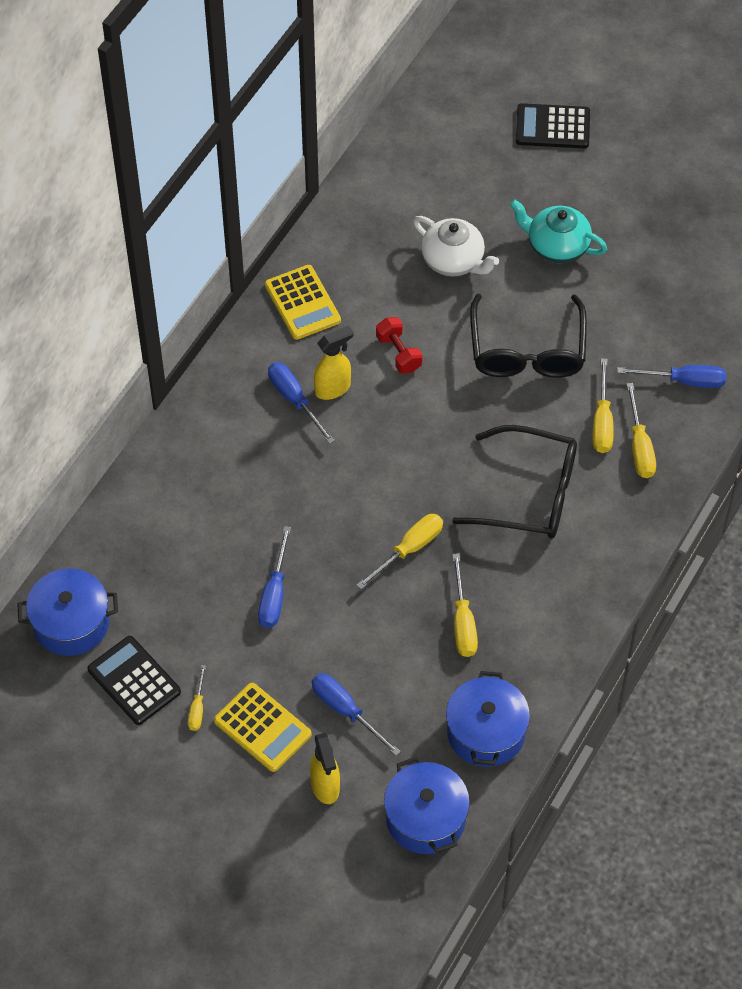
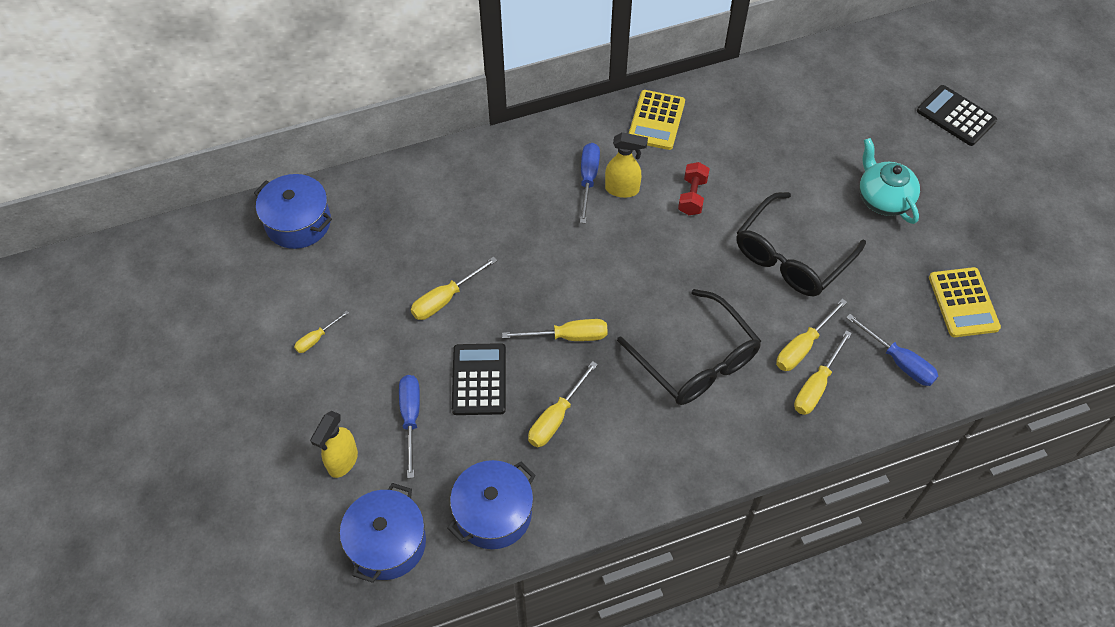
camera: 40 degrees right, 0 degrees up
black calculator [87,636,181,725] -> black calculator moved to [452,343,506,415]
yellow calculator [214,683,311,772] -> yellow calculator moved to [929,267,1001,337]
blue screwdriver [258,526,291,628] -> yellow screwdriver [411,257,497,320]
white teapot [413,216,499,276] -> none

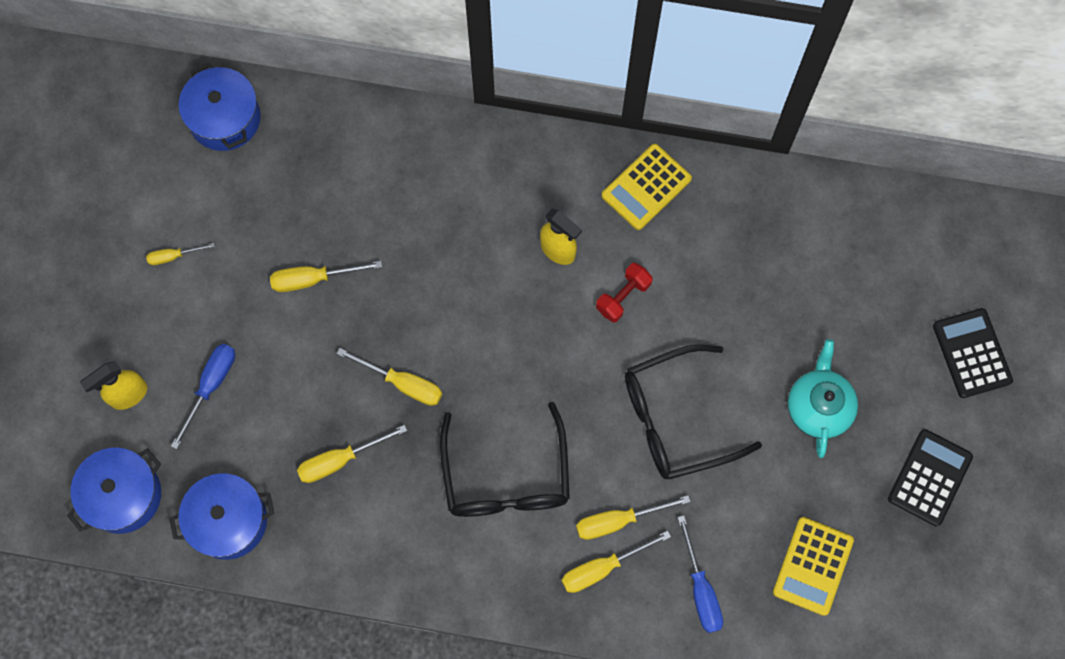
camera: 30 degrees right, 15 degrees up
black calculator [452,343,506,415] -> black calculator moved to [888,429,973,526]
blue screwdriver [580,143,600,223] -> none

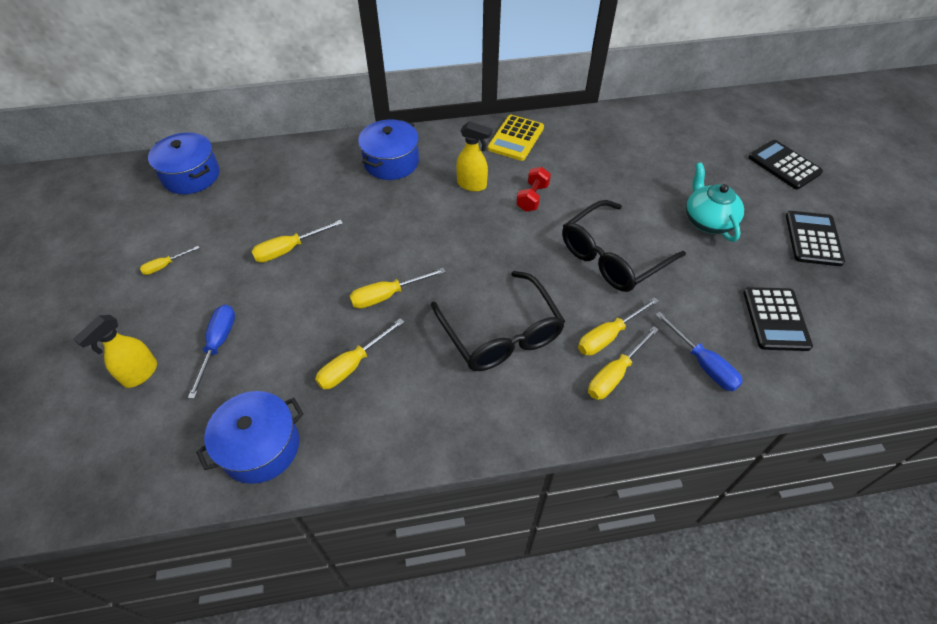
camera: 20 degrees left, 20 degrees down
blue pot [67,447,161,534] -> blue pot moved to [358,120,419,180]
yellow screwdriver [337,348,442,406] -> yellow screwdriver turned 150 degrees clockwise [350,268,446,309]
yellow calculator [773,517,854,616] -> black calculator [743,287,813,351]

